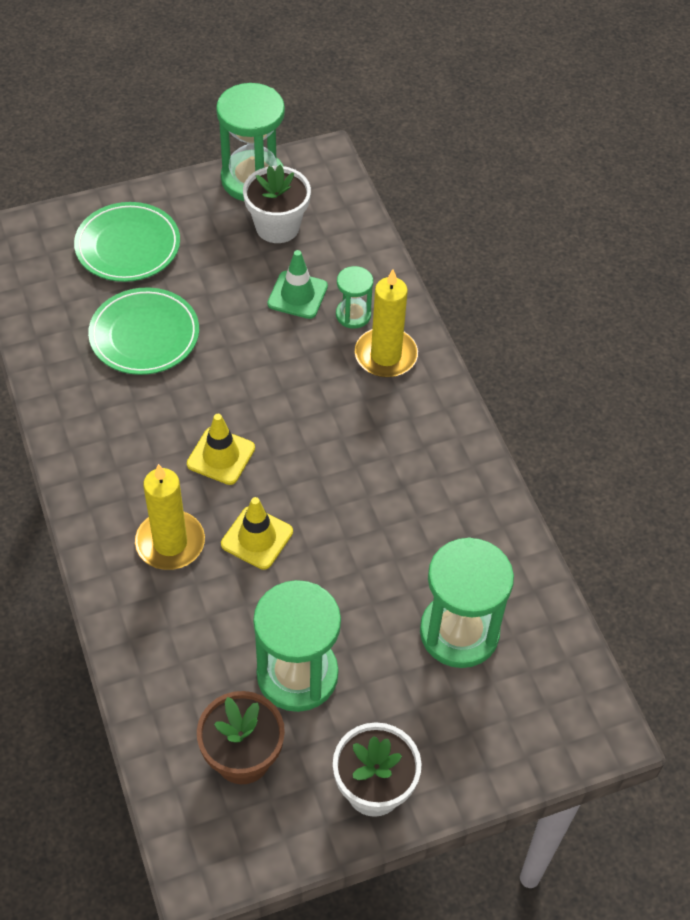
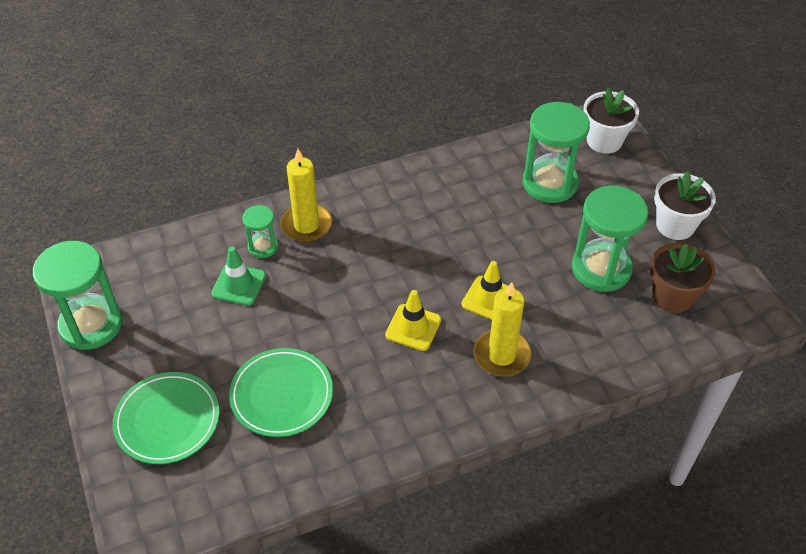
camera: 90 degrees left, 5 degrees down
white flower pot [243,165,311,243] -> white flower pot moved to [583,88,639,154]

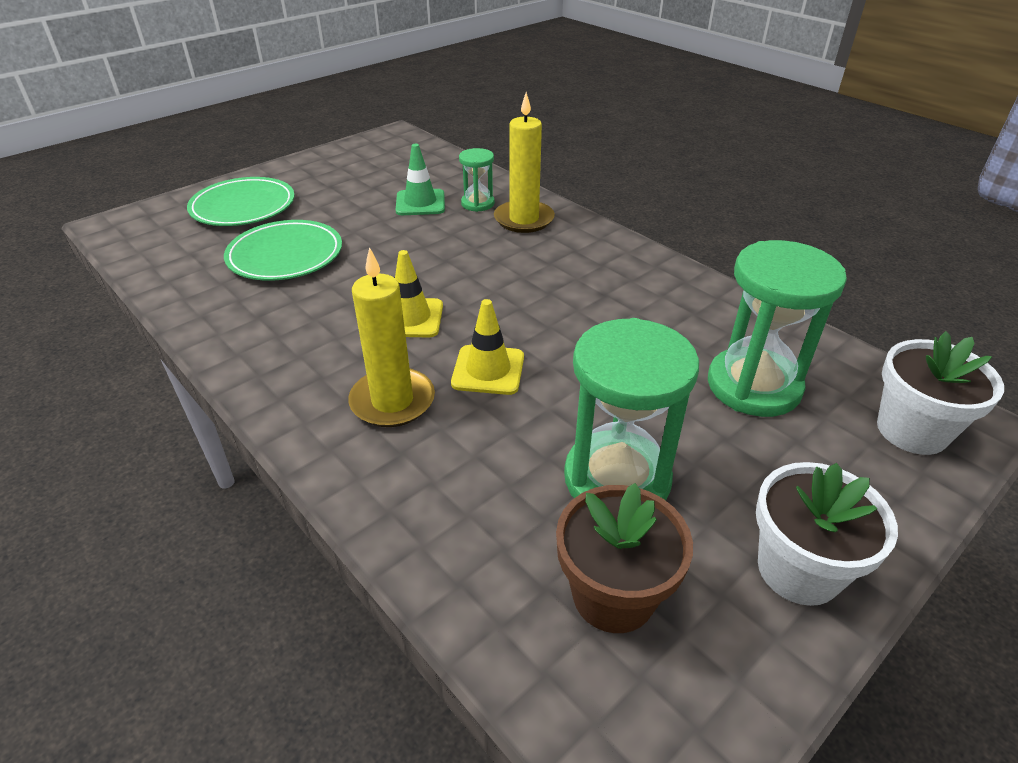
camera: 70 degrees right, 10 degrees down
green hourglass [33,241,122,350] -> none

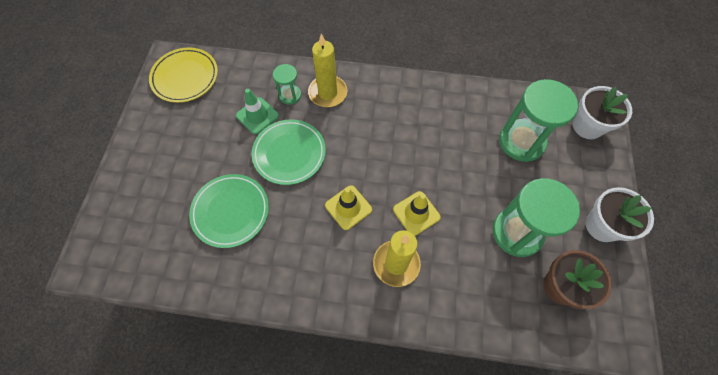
camera: 40 degrees left, 25 degrees up
green plate [187,177,295,226] -> green plate moved to [252,119,326,185]
none -> yellow plate [149,48,218,103]

